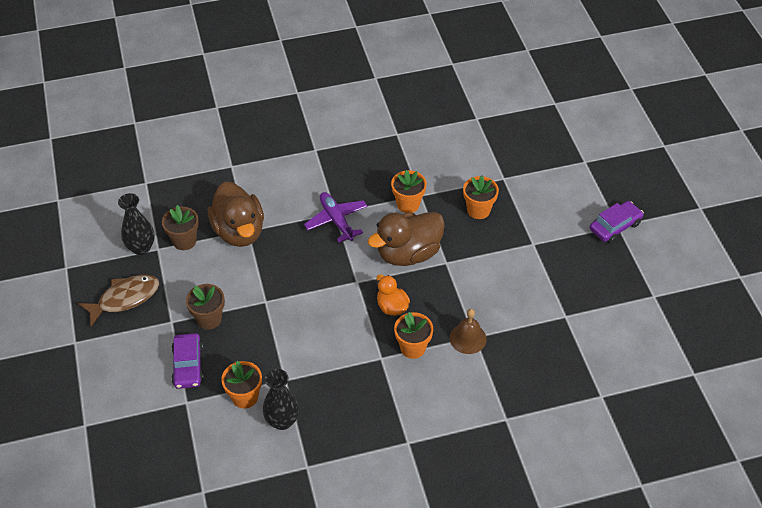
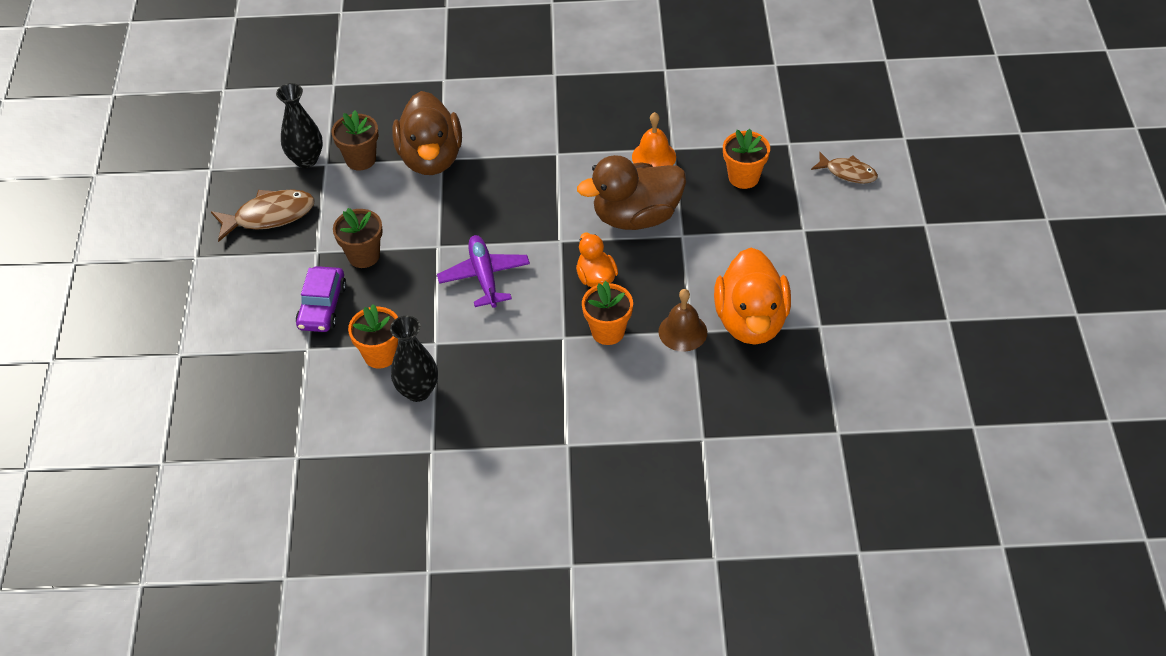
camera: 15 degrees right, 0 degrees up
purple plane [304,192,368,243] -> purple plane moved to [437,235,530,308]
orange flower pot [391,170,427,213] -> orange bell [632,112,676,167]
purple car [590,201,644,243] -> none
none -> orange duck [714,248,791,345]
none -> brown fish [811,152,878,184]

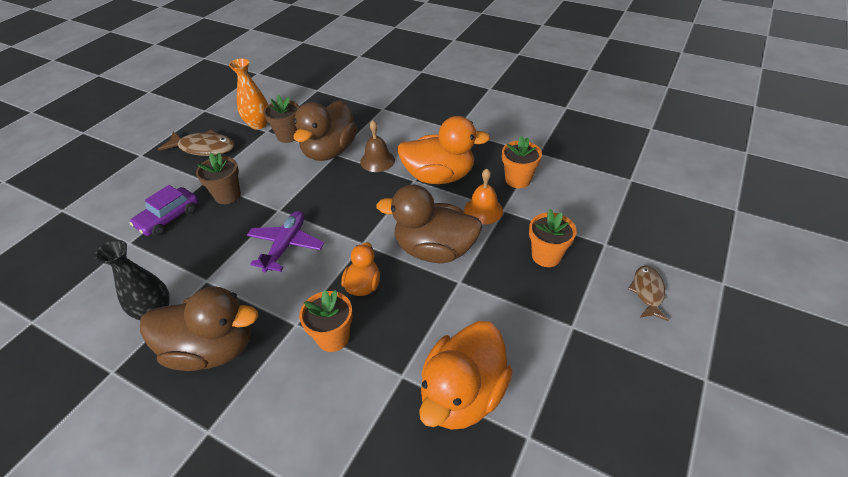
camera: 30 degrees right, 5 degrees down
black vase [276,83,323,168] -> orange vase [229,58,268,130]
orange flower pot [348,304,398,369] -> orange flower pot moved to [502,136,542,188]
brown bell [659,289,707,352] -> brown bell moved to [360,120,395,172]
brown fish [811,152,878,184] -> brown fish turned 135 degrees counterclockwise [628,266,669,321]
none -> brown duck [140,286,258,371]
none -> orange duck [397,116,490,184]

